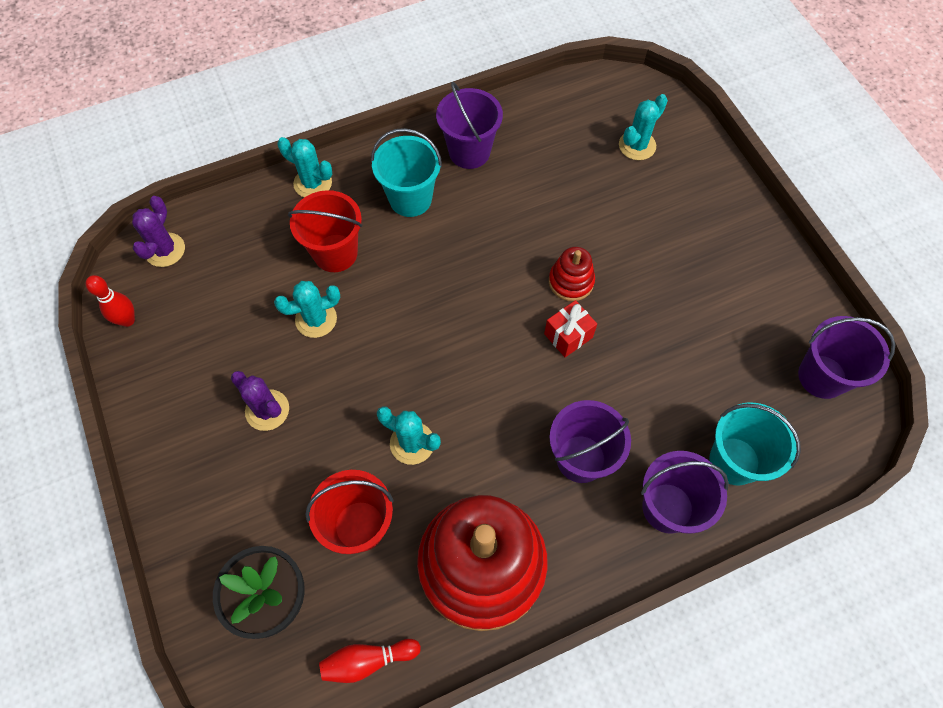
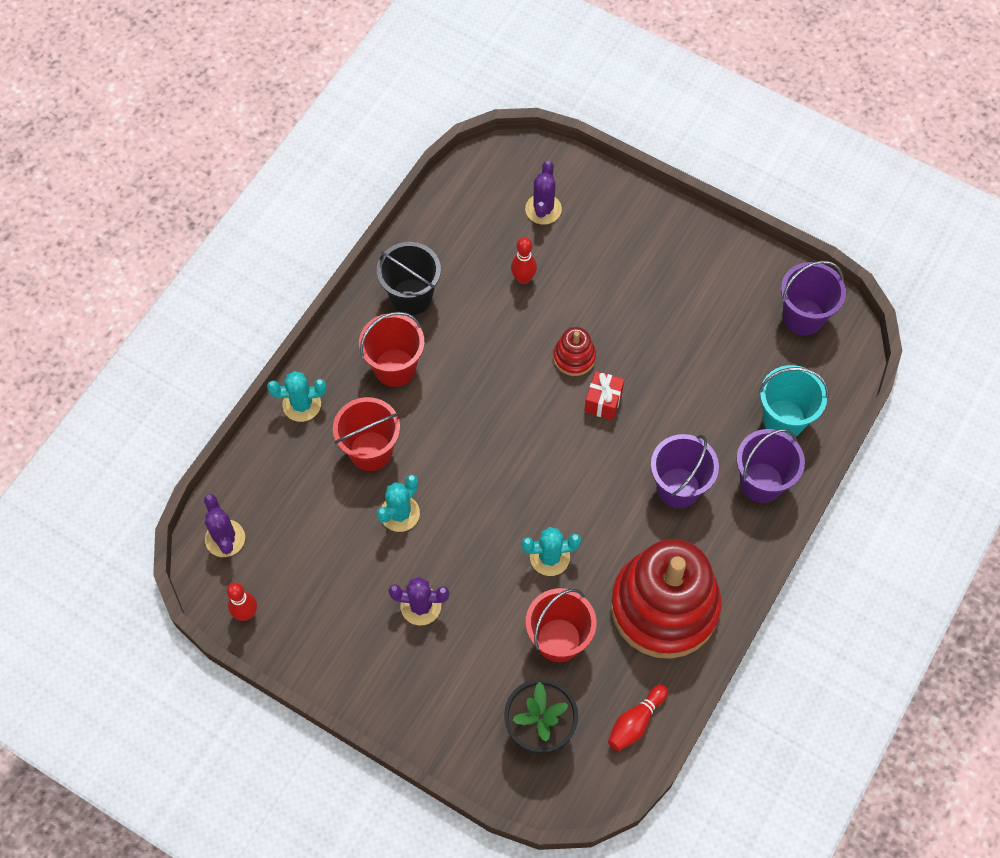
camera: 35 degrees left, 0 degrees up
turquoise bucket [371,128,442,217] -> red bucket [359,312,424,387]
purple bucket [436,82,503,169] -> black bucket [377,242,441,315]
turquoise cactus [619,94,668,160] -> purple cactus [525,161,562,225]
none -> red bowling pin [511,237,537,284]

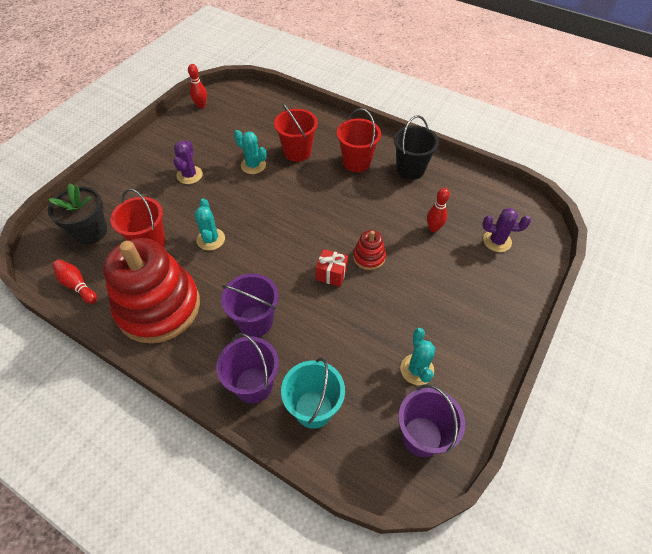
camera: 90 degrees right, 10 degrees down
purple cactus [204,494,245,557] -> none
turquoise cactus [267,371,327,422] -> turquoise cactus moved to [400,328,435,385]

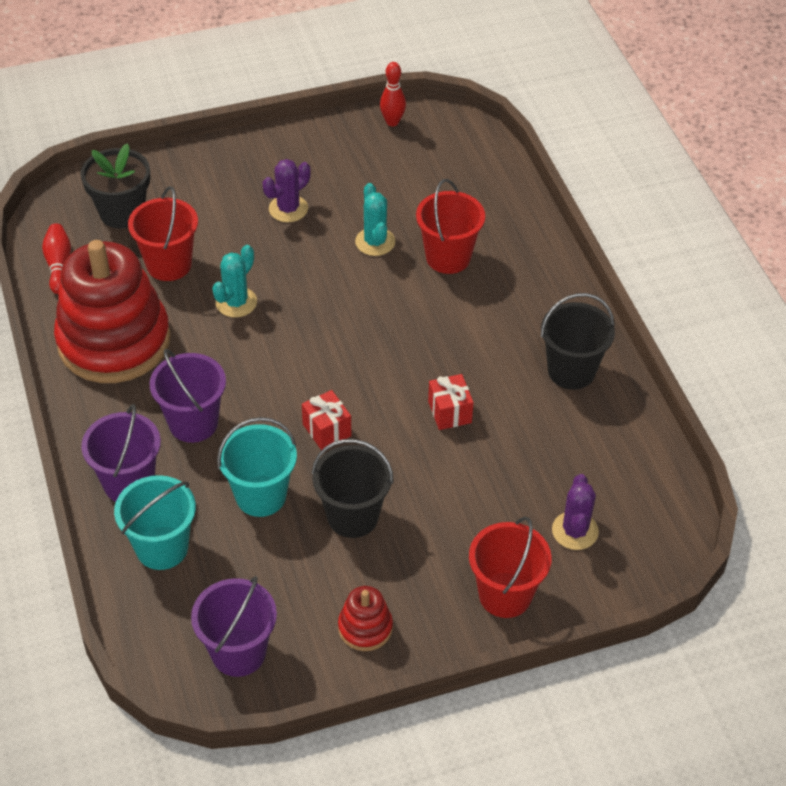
camera: 40 degrees right, 5 degrees down
red bucket [337,108,381,172] -> red bucket moved to [469,516,552,618]
red stacking toy [353,230,386,270] -> red stacking toy moved to [338,586,393,651]
turquoise cactus [400,328,435,385] -> none
red bowling pin [427,188,450,232] -> none
purple cactus [483,208,531,252] -> purple cactus turned 45 degrees clockwise [552,474,599,550]
none -> turquoise bucket [217,417,297,517]
none -> black bucket [312,439,394,538]
none -> red gift [428,374,474,430]

